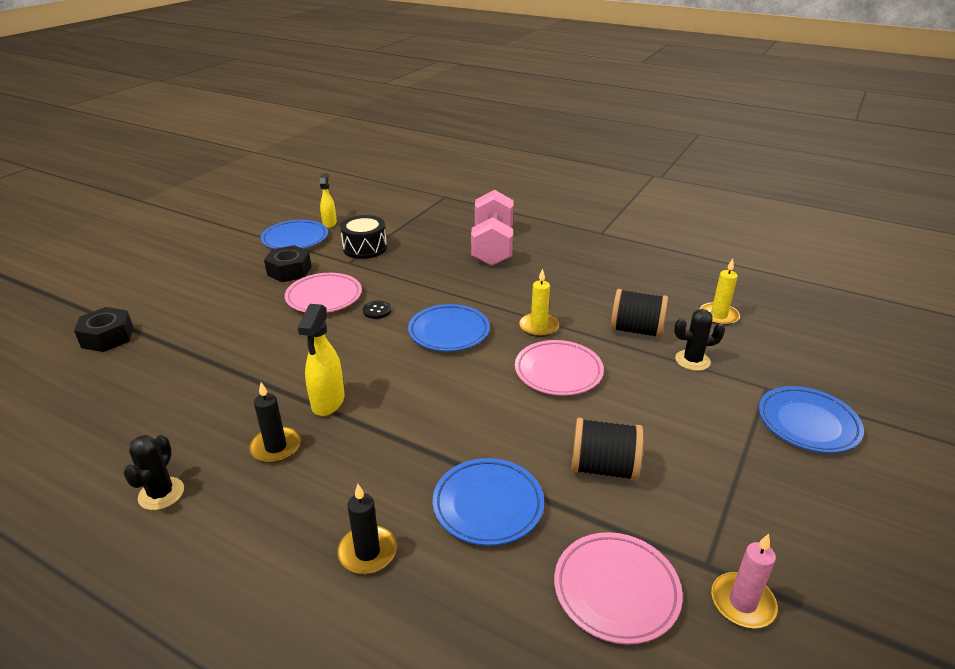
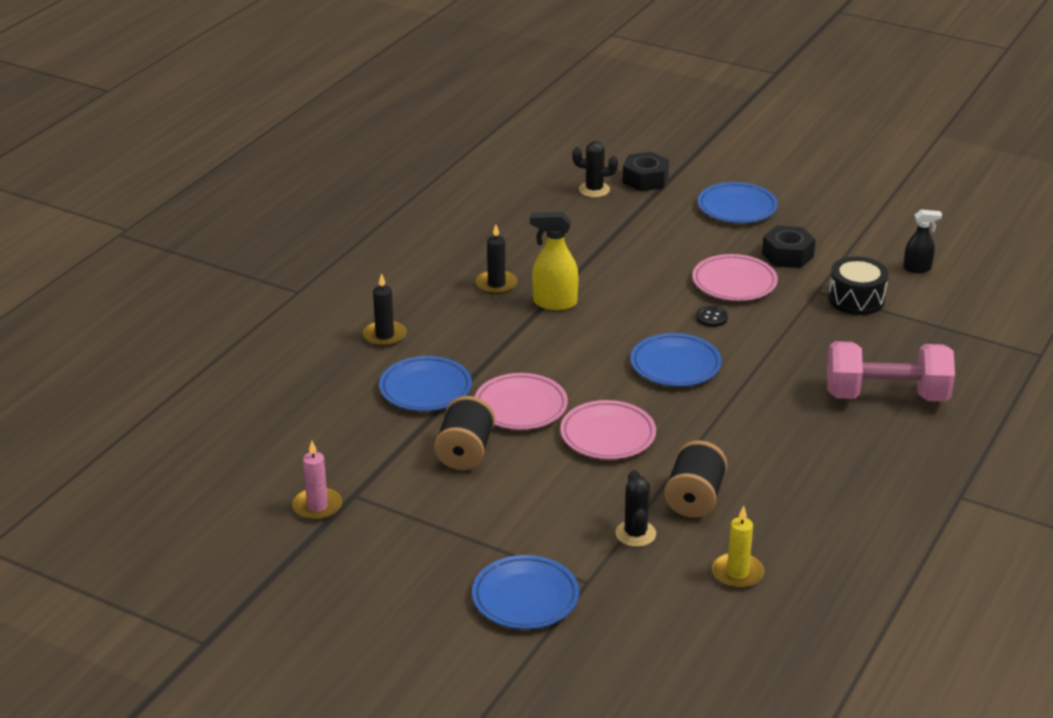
camera: 90 degrees right, 0 degrees up
black cactus [123,435,184,510] -> black cactus moved to [572,141,618,197]
blue plate [261,220,328,249] -> blue plate moved to [698,182,778,223]
yellow spray bottle [320,174,337,228] -> black spray bottle [903,210,942,273]
yellow candle [519,268,559,337] -> none
pink plate [554,532,683,645] -> pink plate moved to [475,373,568,430]

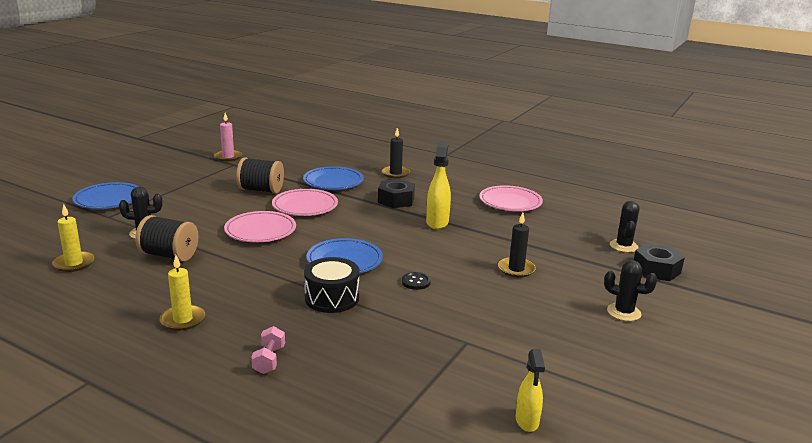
camera: 90 degrees right, 10 degrees down
black candle [476,224,518,295] -> black candle moved to [498,212,536,278]
pink plate [692,254,778,301] -> pink plate moved to [479,185,543,211]
blue plate [698,182,778,223] -> black cactus [604,260,657,321]
black nut [762,226,816,268] -> black nut moved to [378,179,415,208]
pink dumbbell [827,341,955,402] -> pink dumbbell [251,326,285,374], size x0.41
black drum [828,256,889,315] -> black drum moved to [304,257,359,313]
black spray bottle [903,210,942,273] -> yellow spray bottle [516,349,545,432]
none -> yellow candle [160,255,205,331]

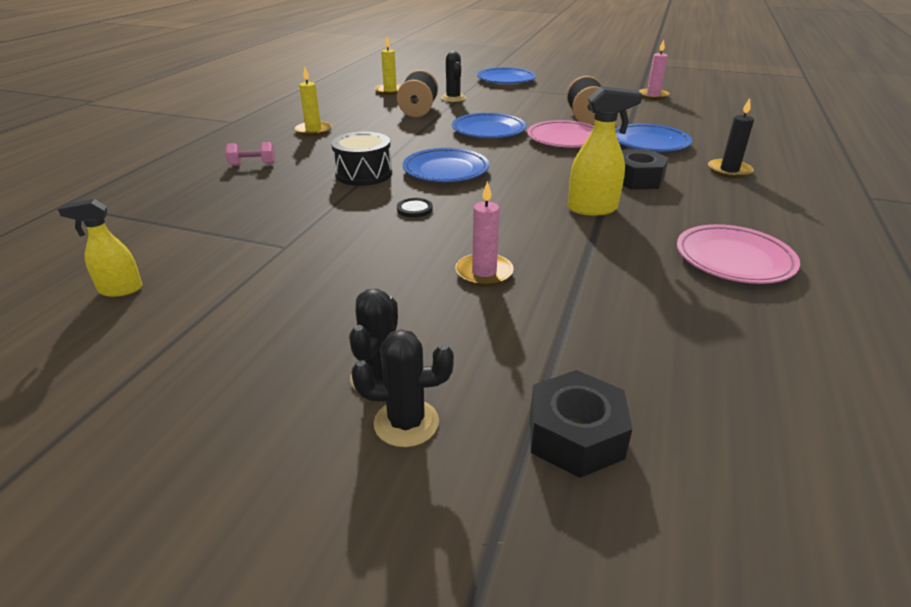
camera: 80 degrees right, 10 degrees up
pink plate [224,211,296,242] -> blue plate [452,113,526,138]
black candle [498,212,536,278] -> pink candle [456,181,514,286]
black cactus [610,201,640,253] -> black cactus moved to [352,329,454,447]

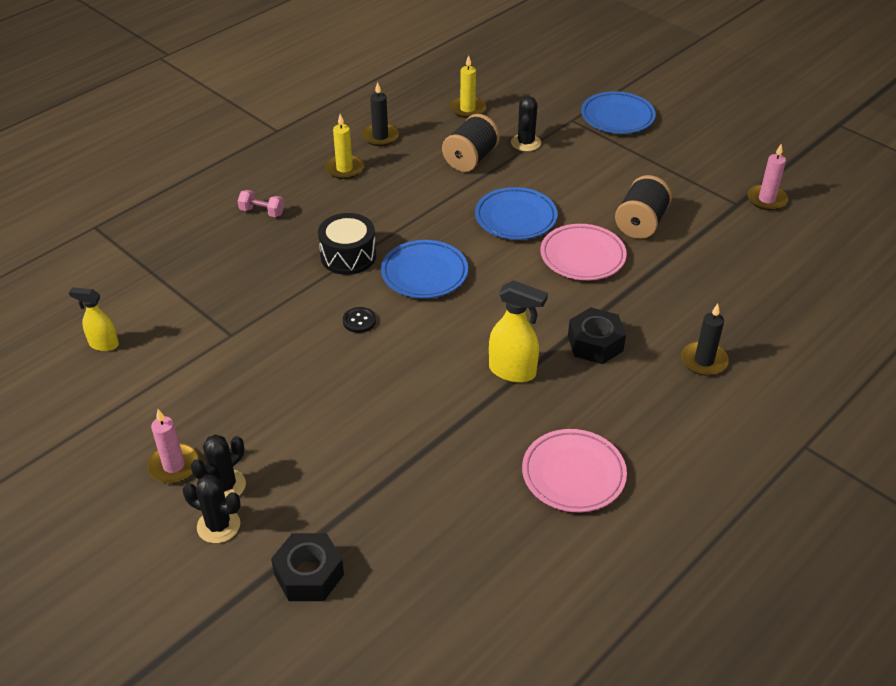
camera: 25 degrees right, 10 degrees up
pink candle [456,181,514,286] -> pink candle moved to [147,409,199,483]
blue plate [615,124,692,152] -> none
none -> black candle [362,82,399,146]

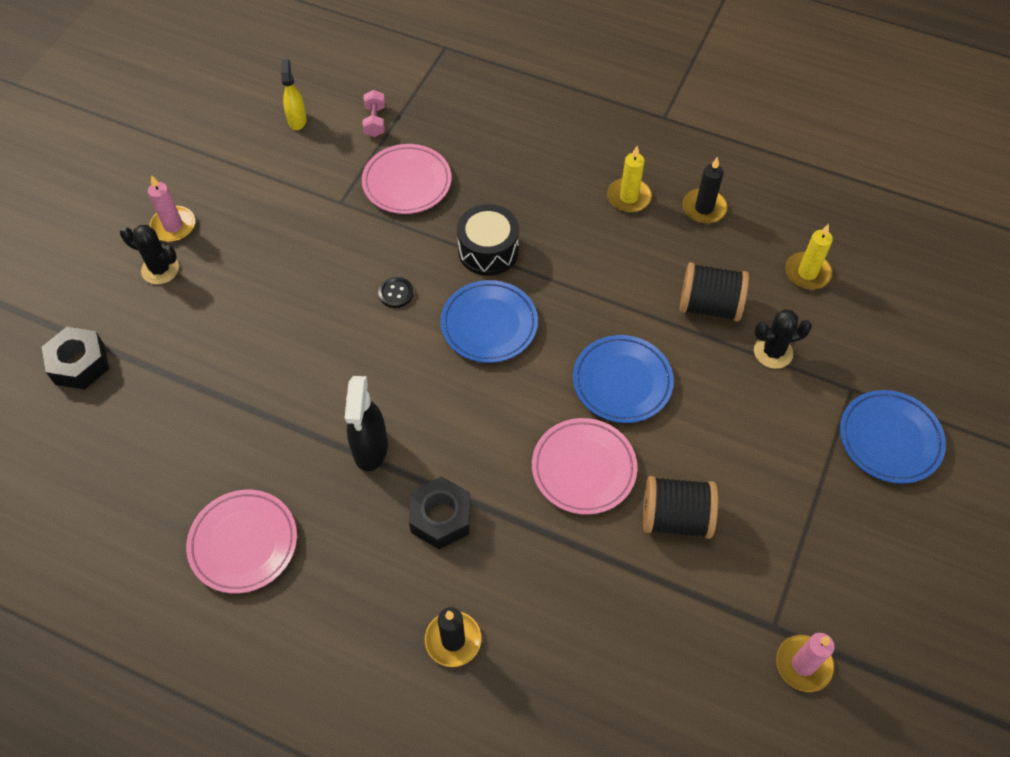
camera: 70 degrees right, 15 degrees up
black cactus [183,475,241,543] -> none
pink dumbbell [238,190,284,217] -> pink dumbbell moved to [362,90,385,137]
yellow spray bottle [489,280,548,383] -> black spray bottle [345,376,388,472]
none -> pink plate [362,144,451,214]

